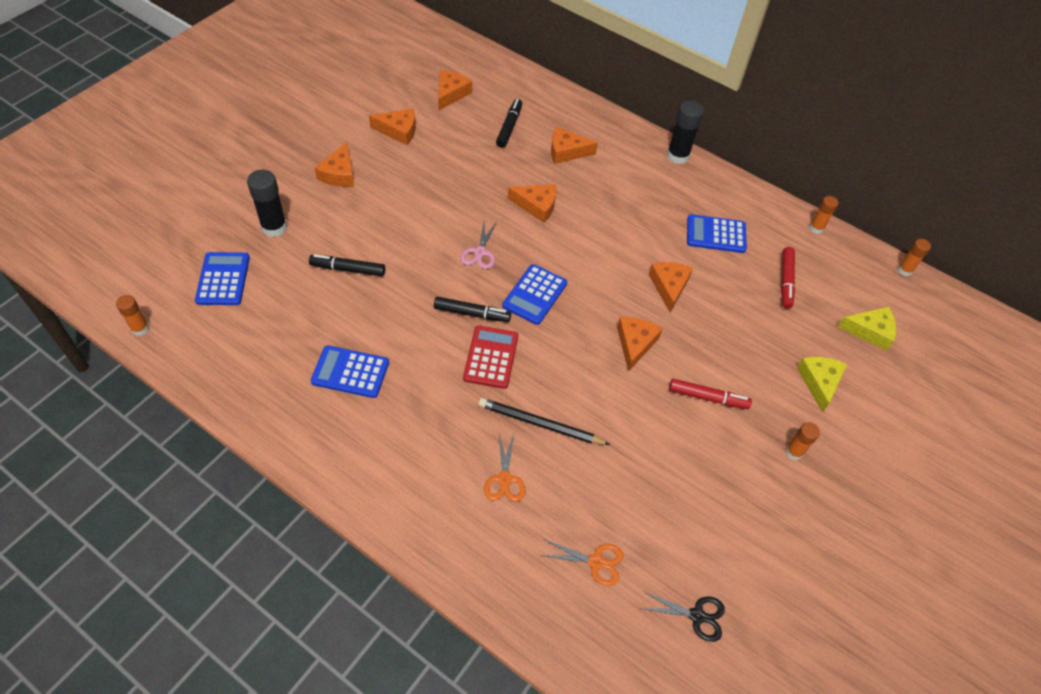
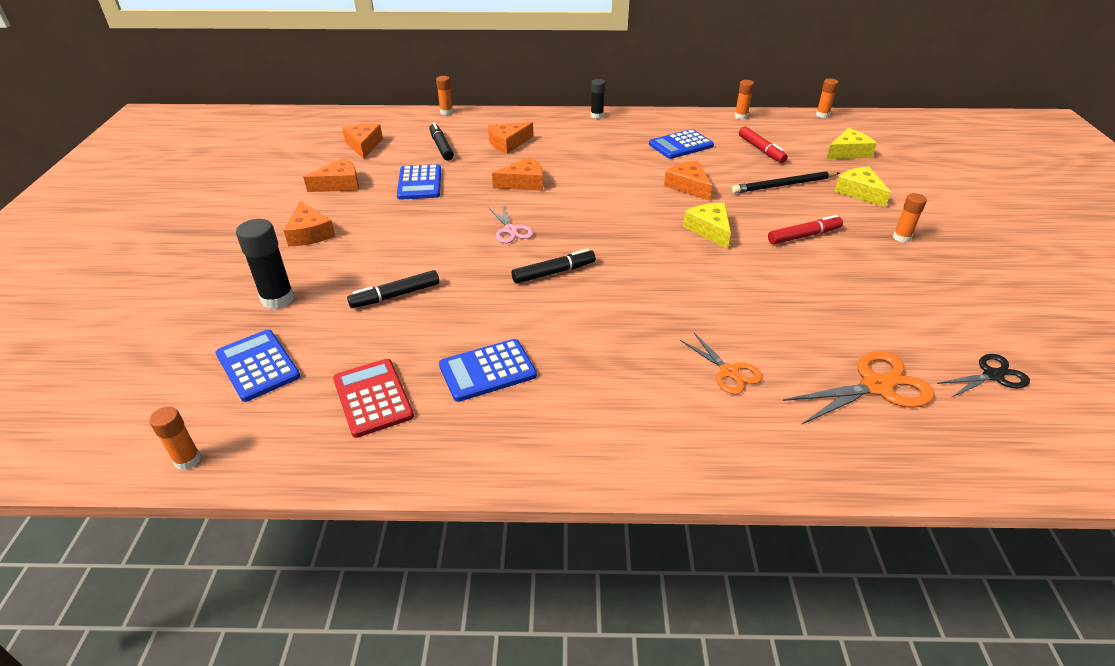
camera: 30 degrees left, 15 degrees down
red calculator [463,325,519,389] -> red calculator moved to [333,359,414,438]
black pencil [478,398,610,445] -> black pencil moved to [732,171,839,194]
blue calculator [502,264,567,325] -> blue calculator moved to [397,164,441,200]
orange scissors [540,539,623,586] -> orange scissors [783,351,935,424], size x1.59
orange cheese [617,317,663,372] -> yellow cheese [683,203,731,249]
black glue stick [667,100,704,164] -> black glue stick [591,79,605,119], size x0.61
none -> orange glue stick [436,76,453,115]

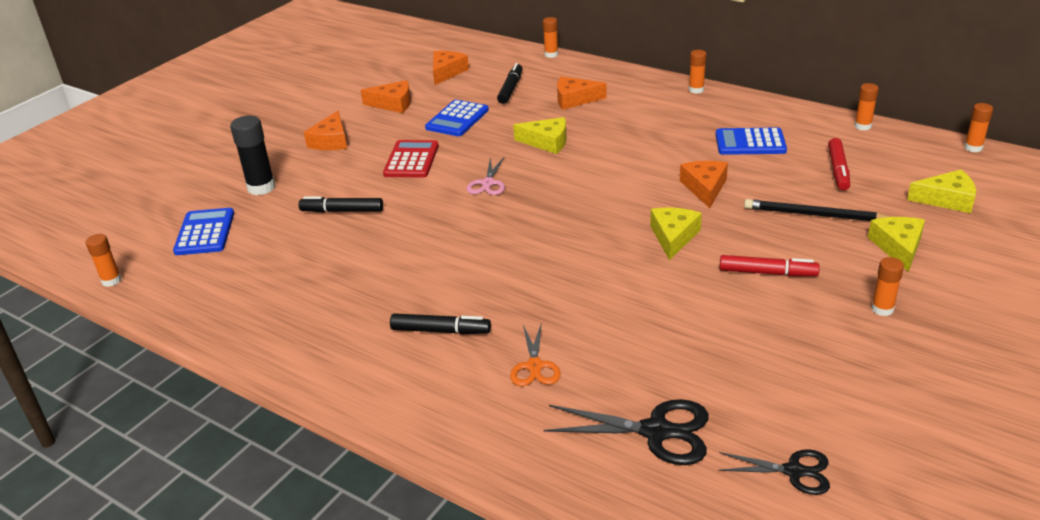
camera: 35 degrees right, 5 degrees down
red calculator [333,359,414,438] -> red calculator moved to [383,140,439,178]
blue calculator [439,339,537,402] -> none
orange cheese [492,157,543,191] -> yellow cheese [513,117,566,154]
black marker [512,249,596,284] -> black marker moved to [390,313,491,334]
black glue stick [591,79,605,119] -> orange glue stick [689,50,706,94]
orange scissors [783,351,935,424] -> black scissors [543,399,709,465]

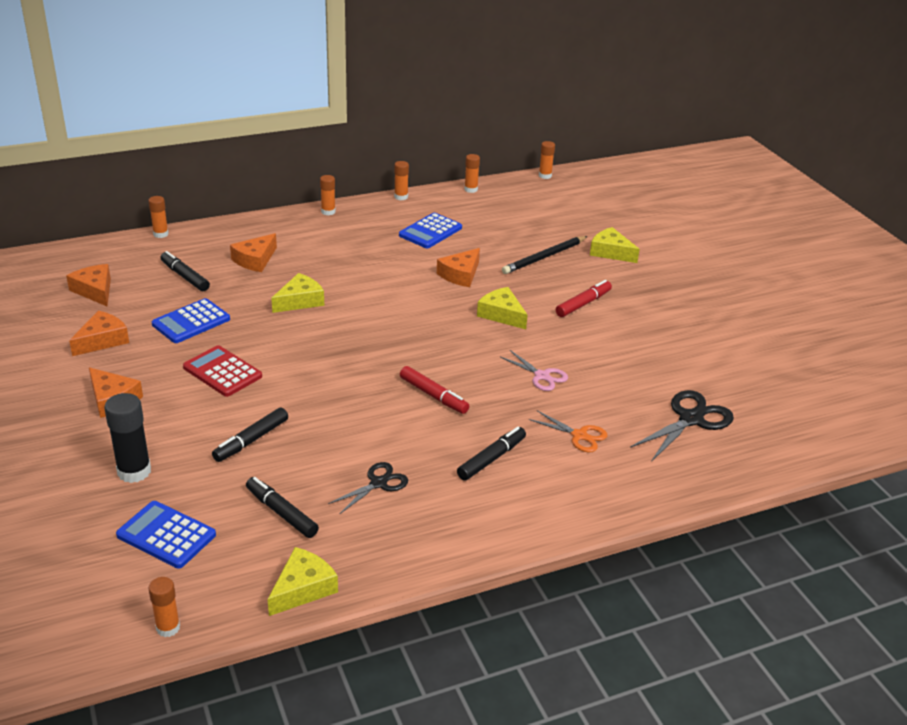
camera: 60 degrees left, 0 degrees up
blue calculator [425,100,489,136] -> blue calculator turned 75 degrees clockwise [152,298,230,343]
pink scissors [466,158,505,195] -> pink scissors moved to [500,350,568,391]
orange cheese [680,161,728,208] -> orange cheese turned 90 degrees counterclockwise [437,248,480,287]
black scissors [718,449,830,495] -> black scissors moved to [328,462,408,514]
red marker [828,138,850,190] -> red marker moved to [400,366,469,414]
orange glue stick [871,257,904,316] -> orange glue stick moved to [394,161,409,200]
yellow cheese [907,170,976,213] -> yellow cheese moved to [268,547,338,616]
none -> black marker [246,477,319,538]

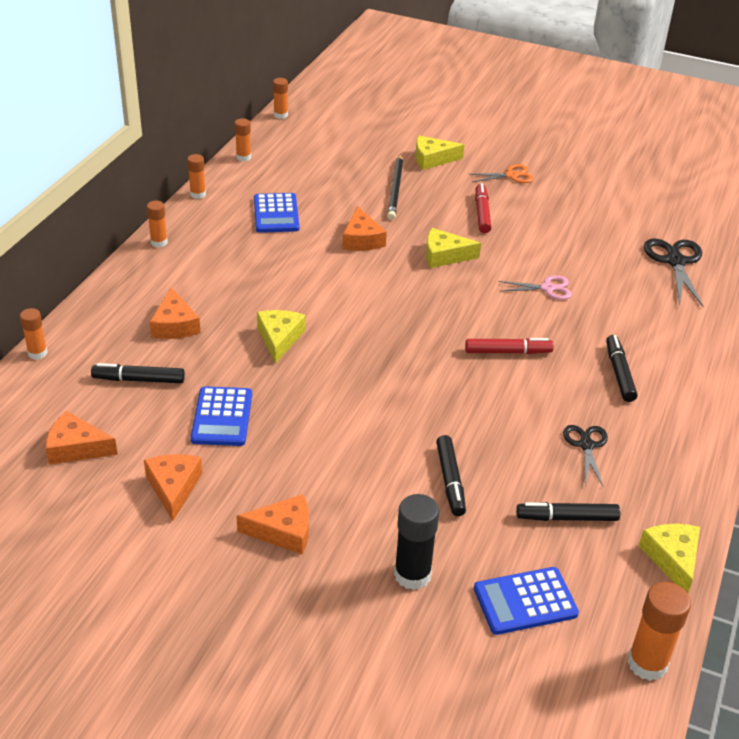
camera: 45 degrees left, 5 degrees up
orange glue stick [148,577,180,637] -> orange glue stick [628,582,691,681], size x1.64
red calculator [183,345,262,397] -> none
orange scissors [529,410,607,452] -> orange scissors moved to [468,164,534,183]

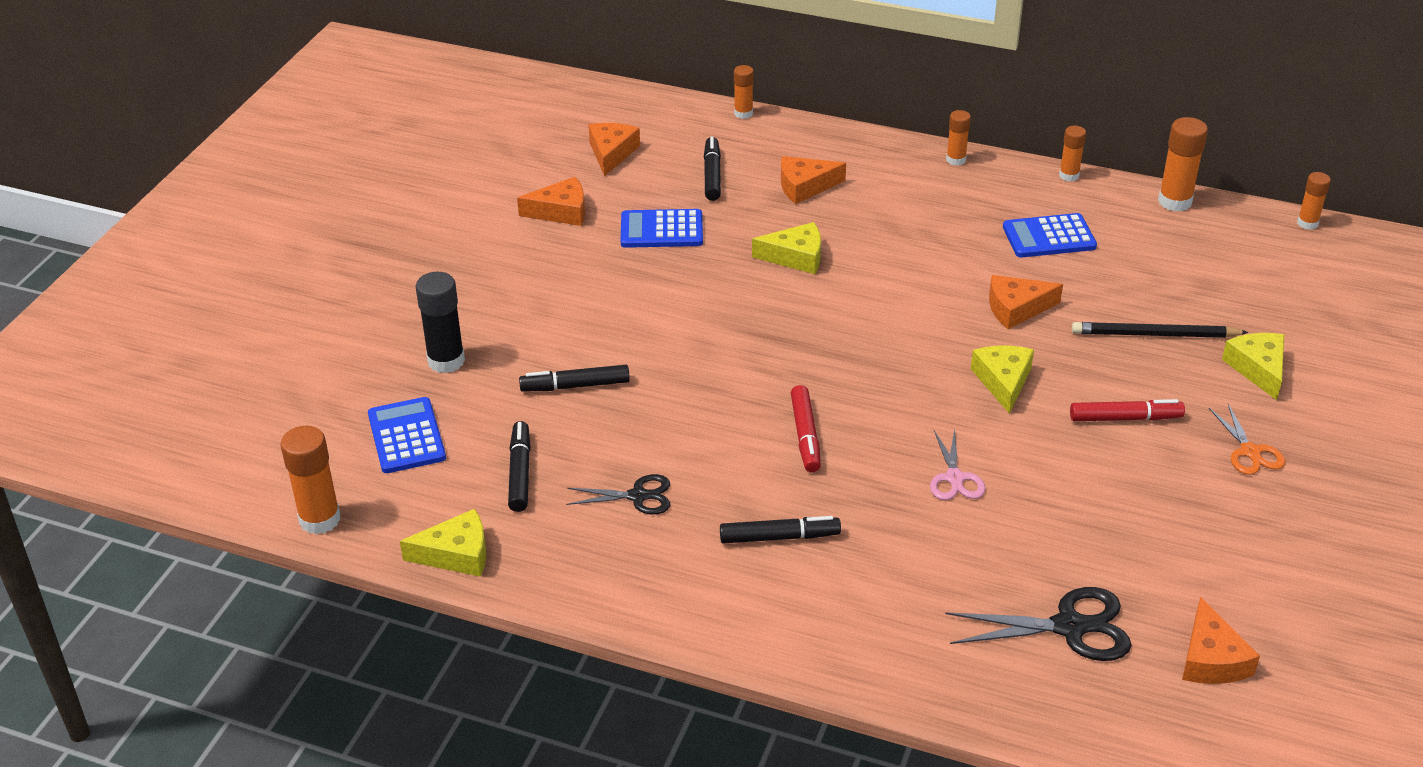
camera: 90 degrees right, 0 degrees up
orange glue stick [235,118,251,162] -> orange glue stick [1158,117,1208,211], size x1.64
orange cheese [237,494,309,555] -> orange cheese moved to [1182,597,1260,684]

